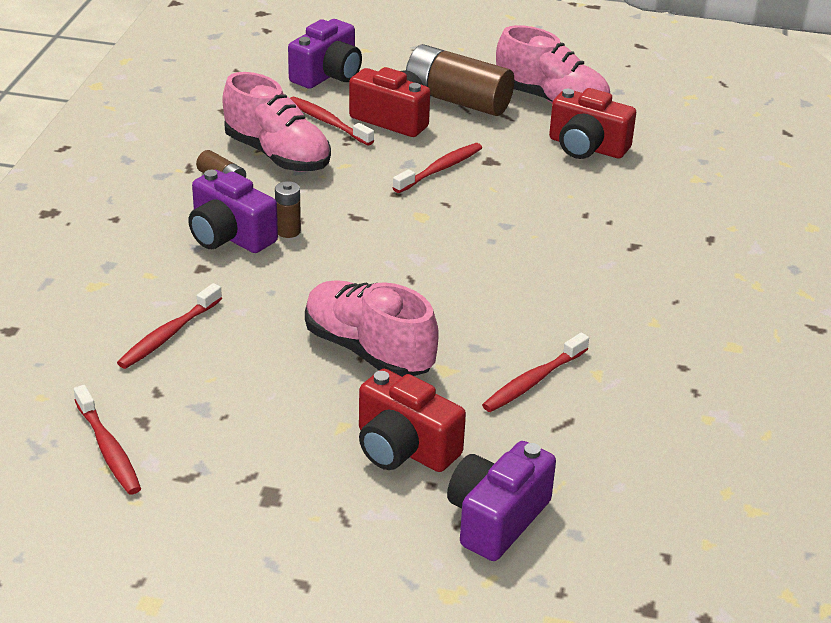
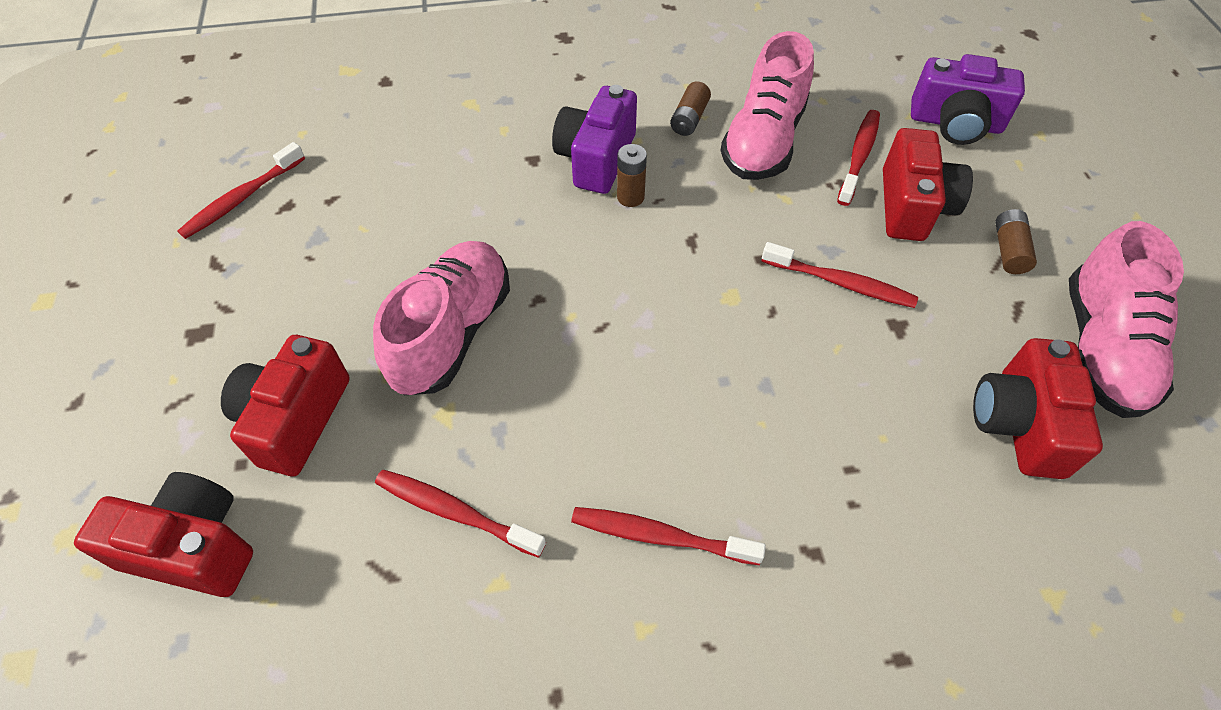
camera: 70 degrees right, 20 degrees up
red toothbrush [117,283,222,369] -> red toothbrush moved to [571,507,766,565]
brown battery [406,44,515,116] -> brown battery [995,209,1037,274], size x0.45
purple camera [447,441,556,561] -> red camera [74,472,253,597]

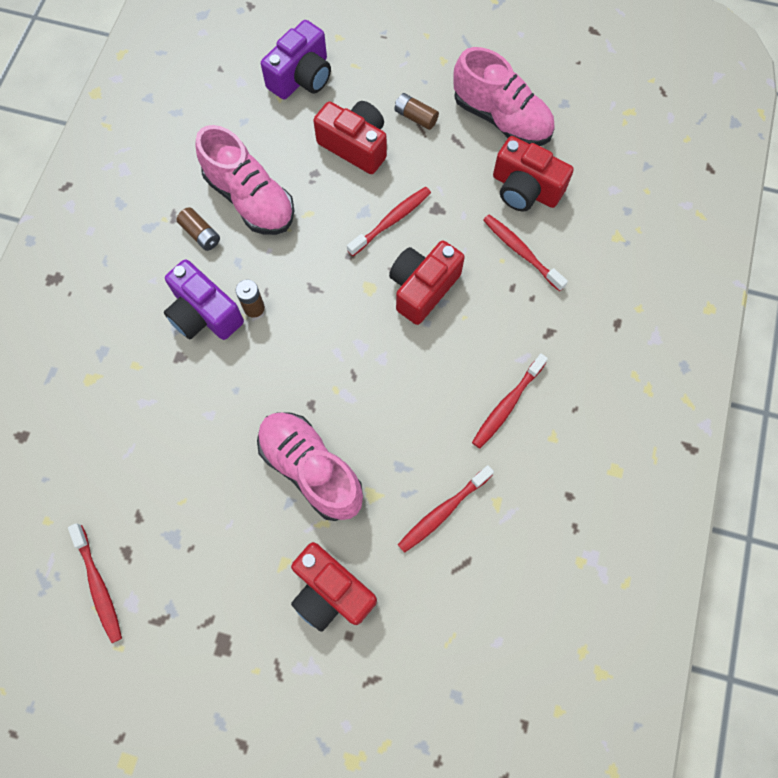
camera: 65 degrees left, 15 degrees up
red camera [74,472,253,597] -> red camera moved to [389,240,465,325]
red toothbrush [837,110,880,206] -> red toothbrush moved to [483,214,568,291]

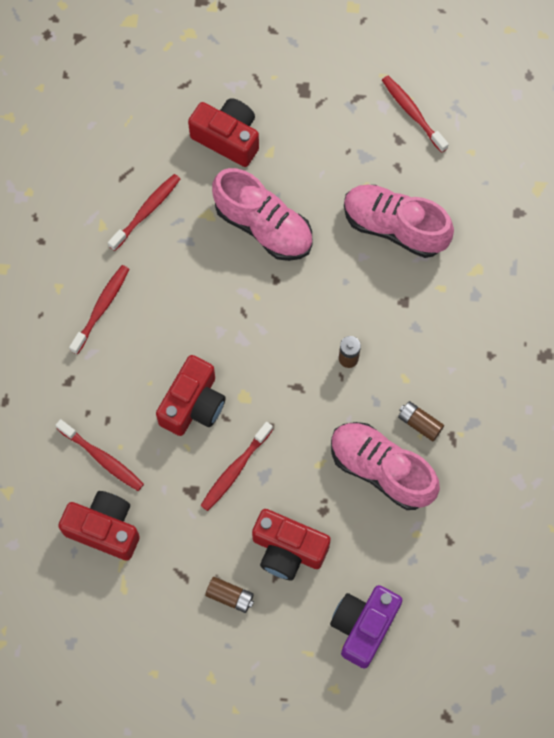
camera: 170 degrees right, 0 degrees up
purple camera [164,259,244,340] -> none
pink shoe [453,47,555,146] -> pink shoe moved to [344,185,454,258]

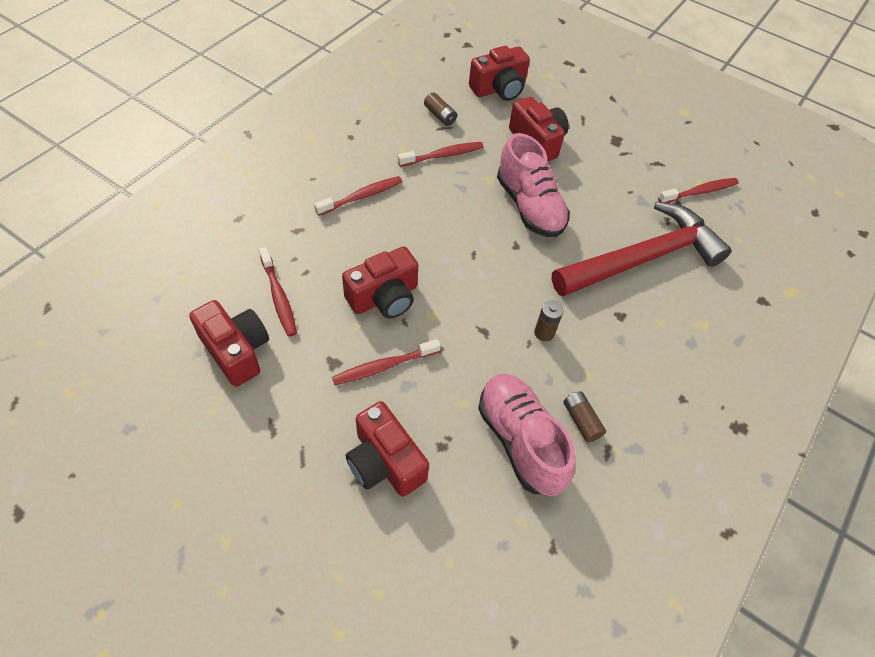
camera: 25 degrees right, 15 degrees down
brown battery [205,577,254,613] -> brown battery moved to [424,93,457,126]
purple camera [330,585,402,669] -> none
pink shoe [344,185,454,258] -> red hammer [552,202,732,297]
red toothbrush [382,76,449,153] -> red toothbrush turned 75 degrees clockwise [658,178,739,203]
none -> red camera [469,46,530,101]

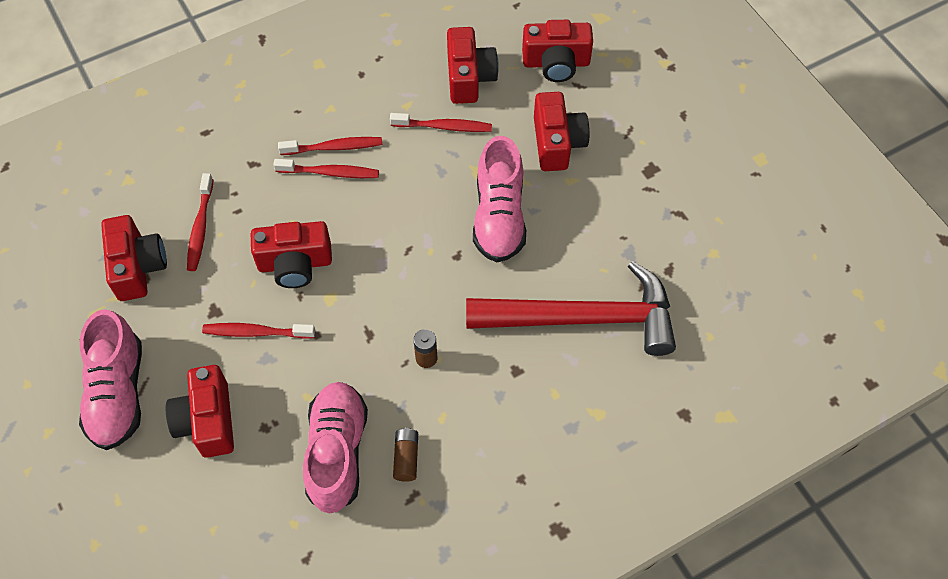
camera: 30 degrees right, 5 degrees up
brown battery [424,93,457,126] -> red camera [447,27,499,104]
red toothbrush [658,178,739,203] -> red toothbrush moved to [273,159,379,178]
none -> pink shoe [79,309,142,450]

